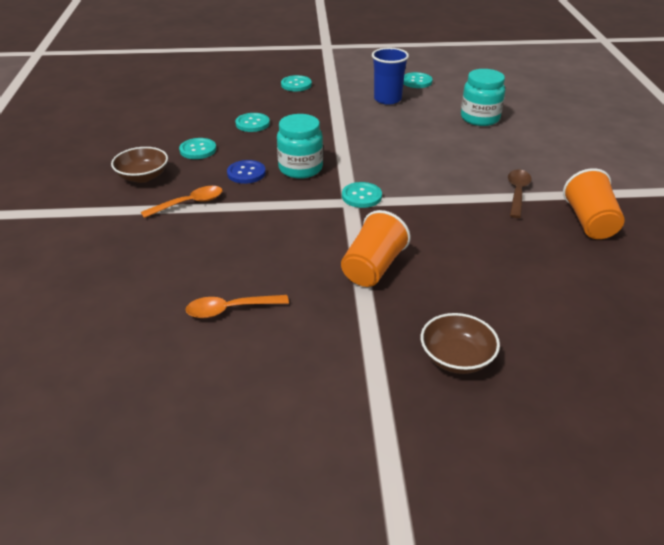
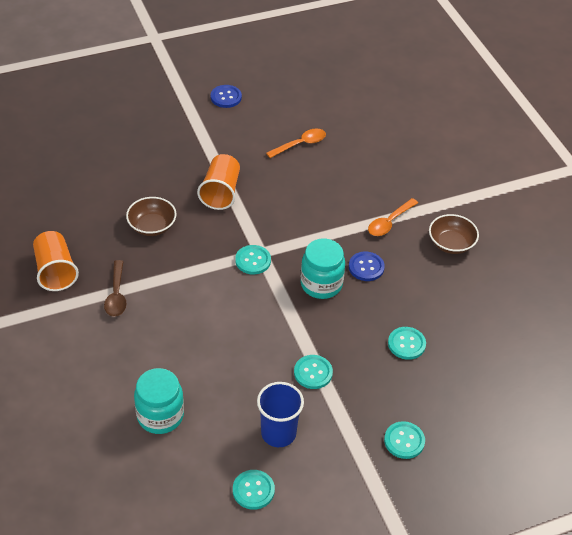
camera: 160 degrees right, 10 degrees up
turquoise button [179,138,216,159] -> turquoise button moved to [294,355,333,389]
brown bowl [421,313,500,374] -> brown bowl moved to [126,197,177,236]
none -> blue button [211,85,242,108]

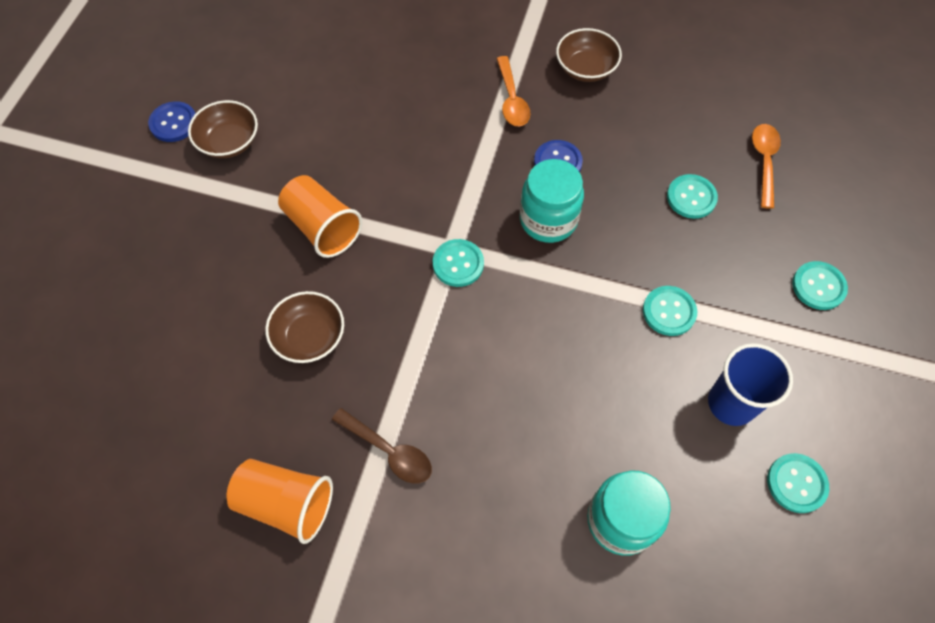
camera: 50 degrees left, 15 degrees up
orange spoon [266,128,326,158] -> orange spoon moved to [752,124,781,209]
none -> brown bowl [188,100,258,158]

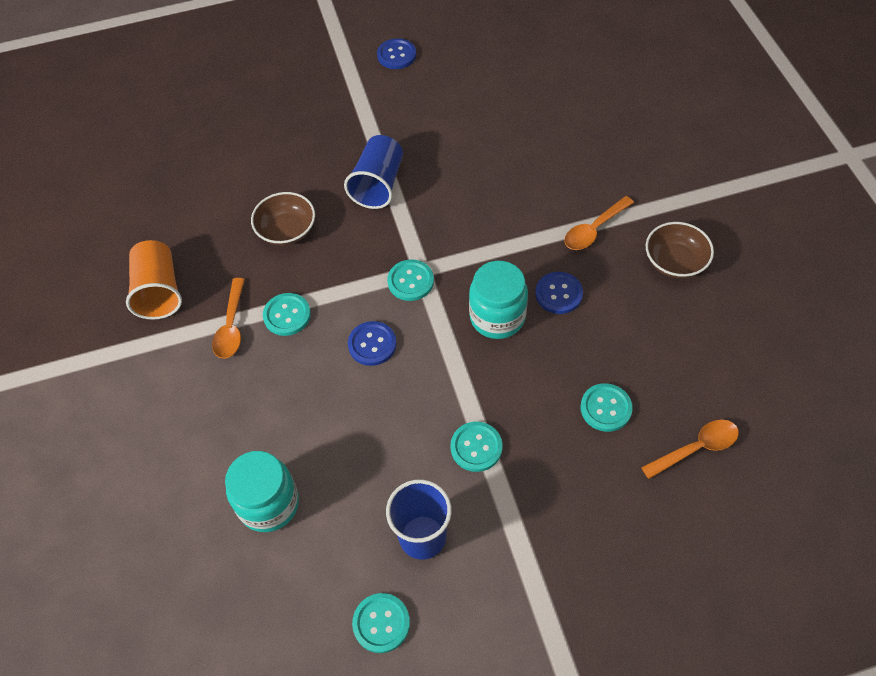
camera: 60 degrees right, 5 degrees down
brown bowl [188,100,258,158] -> none
orange cup [278,175,362,258] -> blue cup [344,135,403,209]
brown spoon [332,408,432,484] -> orange spoon [212,278,245,359]
turquoise button [792,261,848,310] -> turquoise button moved to [263,293,311,336]
none -> blue button [348,321,397,366]

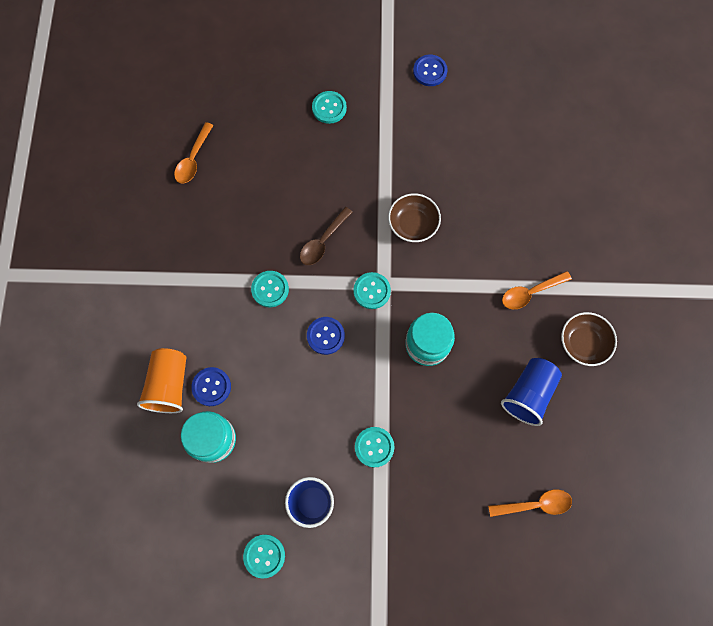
camera: 15 degrees right, 15 degrees up
orange cup [126,240,182,320] -> orange cup moved to [137,348,186,413]
orange spoon [212,278,245,359] -> orange spoon moved to [174,122,214,184]
brown bowl [251,192,315,246] -> brown bowl moved to [388,193,441,242]
blue cup [344,135,403,209] -> blue cup moved to [501,358,562,426]
blue button [535,272,583,314] -> blue button moved to [191,367,231,406]
turquoise button [580,383,633,432] -> turquoise button moved to [312,91,347,124]
none -> brown spoon [300,207,352,265]

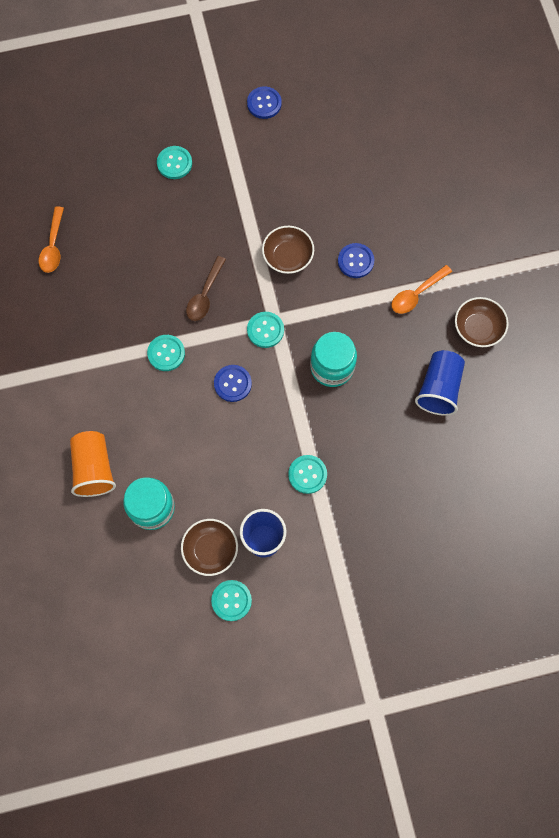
camera: 15 degrees left, 0 degrees up
blue button [191,367,231,406] -> blue button moved to [338,243,374,278]
orange spoon [488,489,572,517] -> none
none -> brown bowl [181,519,238,576]

